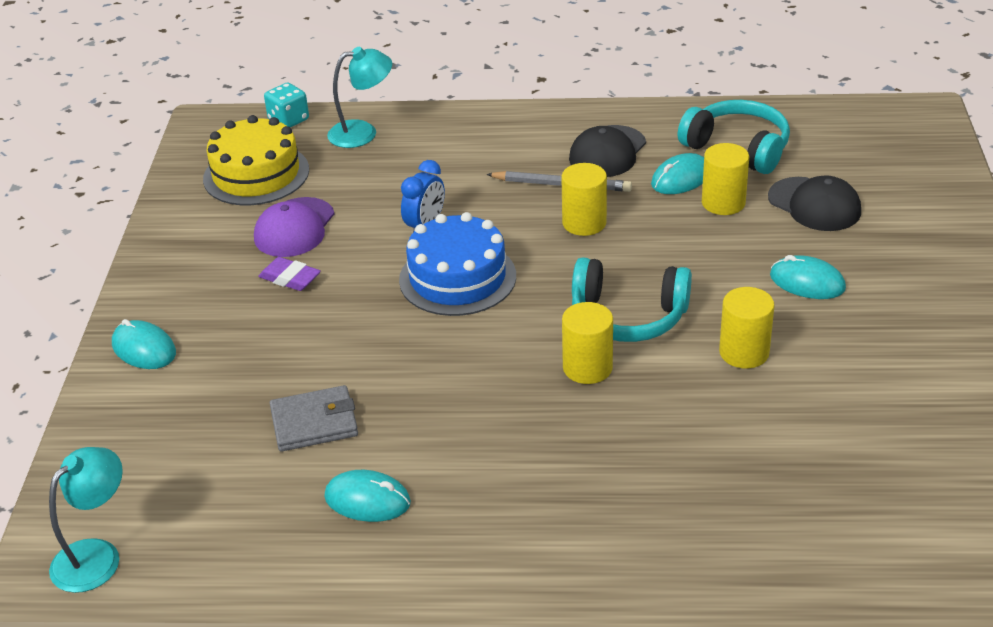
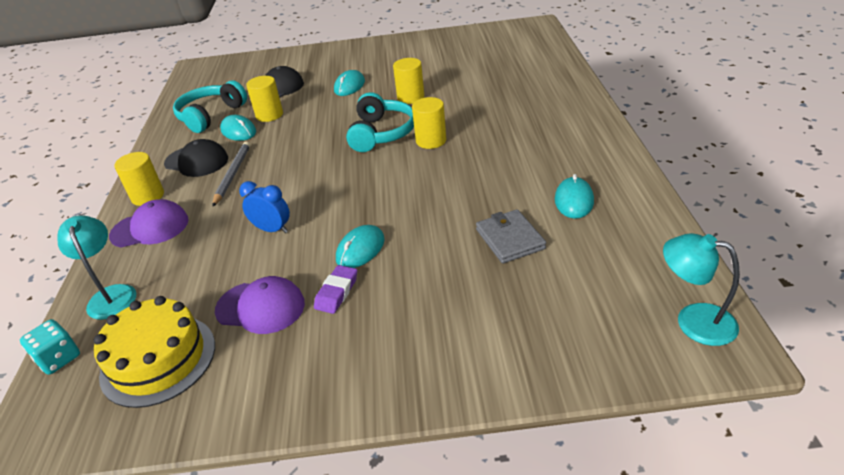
camera: 95 degrees left, 0 degrees up
turquoise mouse [112,319,176,369] -> turquoise mouse moved to [336,225,385,268]
blue cake [399,212,516,316] -> none
yellow cylinder [561,163,607,236] -> yellow cylinder moved to [114,152,164,206]
none -> purple cap [109,199,189,247]

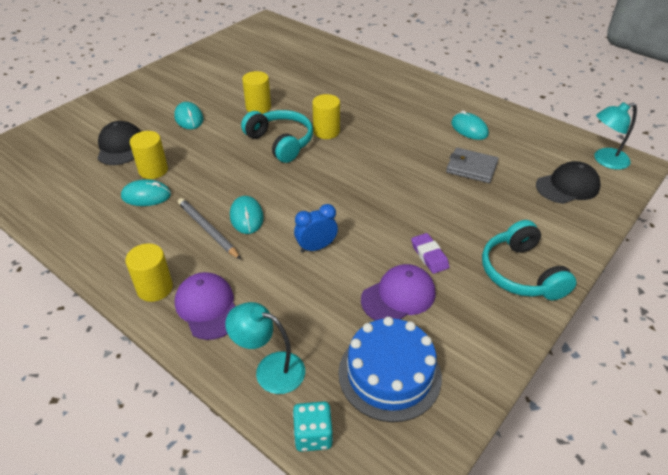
camera: 50 degrees left, 5 degrees up
yellow cake [94,296,215,408] -> blue cake [338,317,442,422]
purple cap [109,199,189,247] -> purple cap turned 60 degrees counterclockwise [175,272,235,340]
black cap [164,139,228,177] -> black cap moved to [536,161,601,204]
turquoise headphones [173,81,247,133] -> turquoise headphones moved to [482,220,577,300]
turquoise mouse [336,225,385,268] -> turquoise mouse moved to [230,196,264,234]

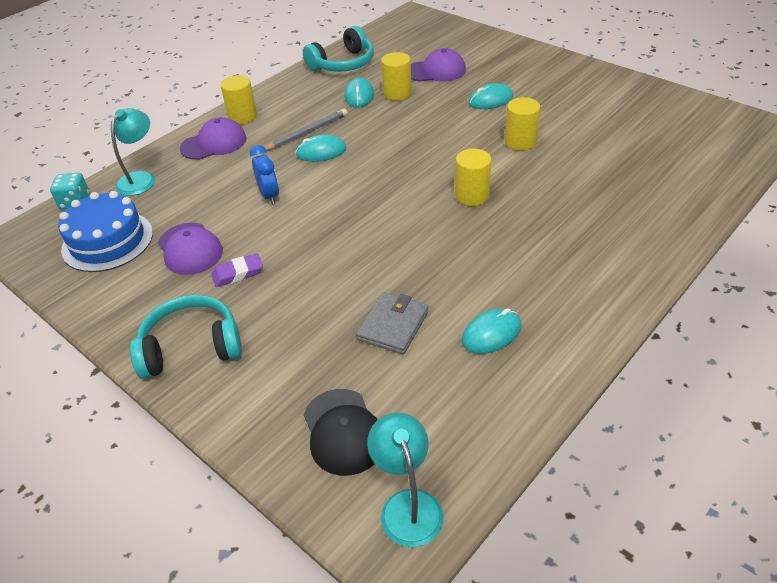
camera: 95 degrees right, 0 degrees up
black cap [98,121,141,165] -> purple cap [411,48,466,82]
turquoise headphones [241,110,313,163] -> turquoise headphones moved to [303,26,374,72]

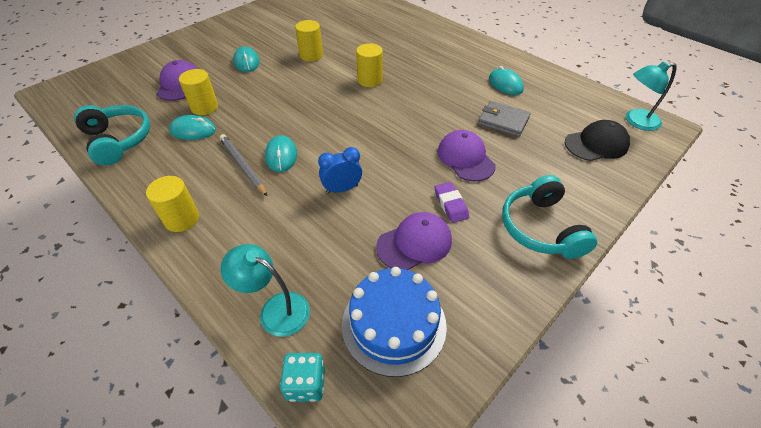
camera: 90 degrees left, 5 degrees up
purple cap [180,117,247,160] -> purple cap moved to [437,130,496,181]

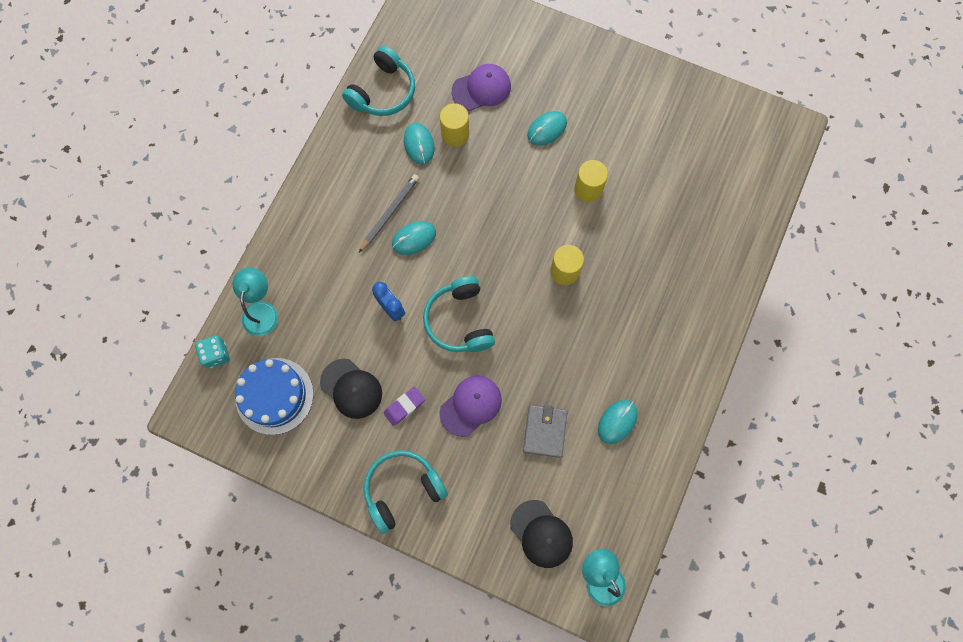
camera: 70 degrees right, 25 degrees up
yellow cylinder [146,176,199,232] -> none
purple cap [376,212,452,270] -> black cap [320,359,382,419]
none -> turquoise headphones [423,276,495,352]

